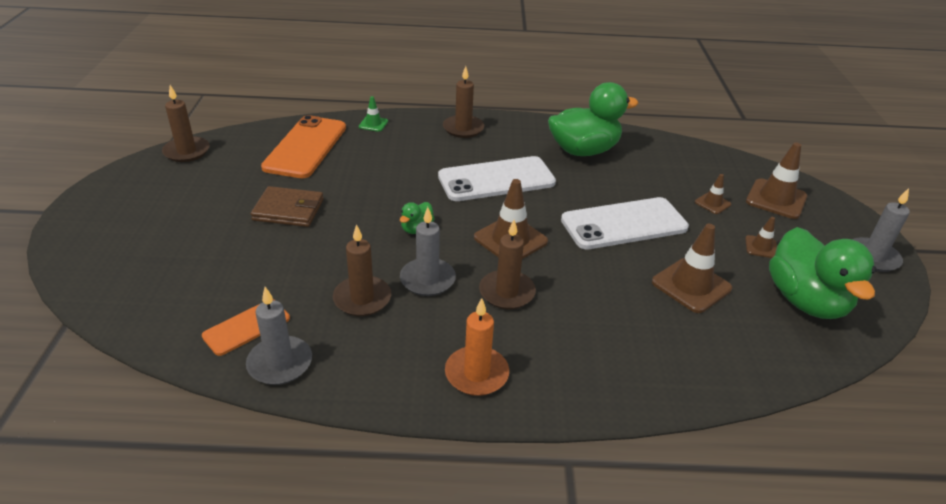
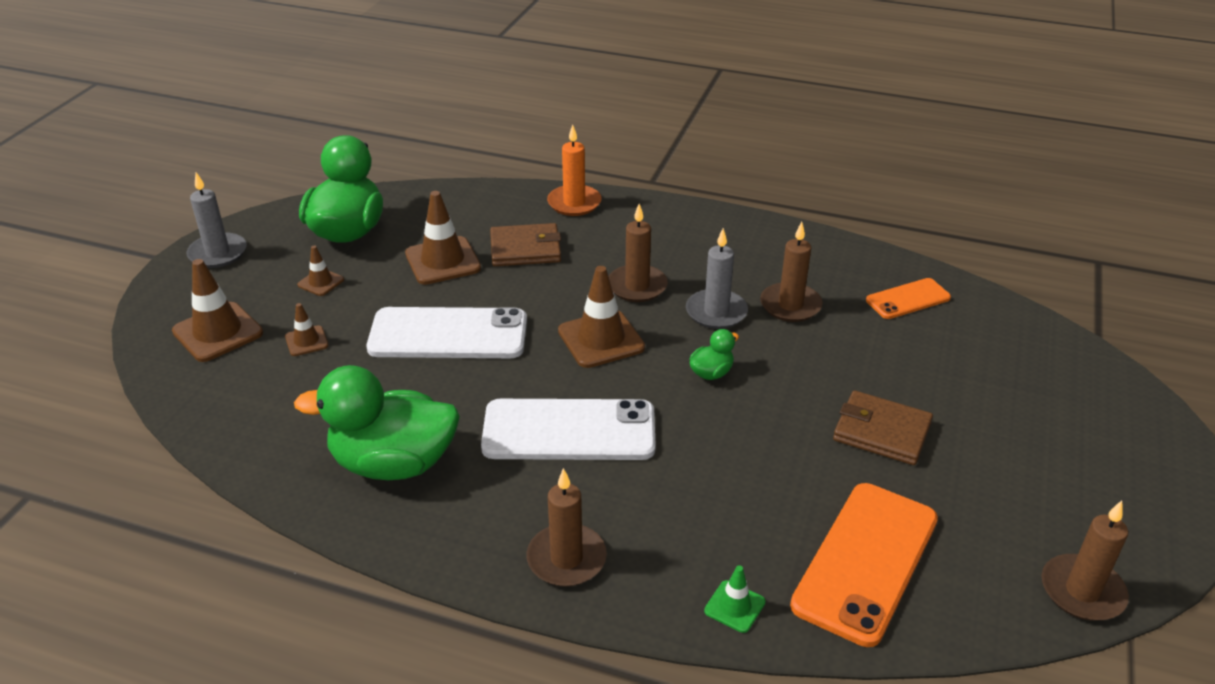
camera: 160 degrees left, 0 degrees up
grey candle [246,287,312,385] -> none
orange candle [445,298,509,396] -> orange candle moved to [547,125,602,216]
none -> brown wallet [490,223,561,266]

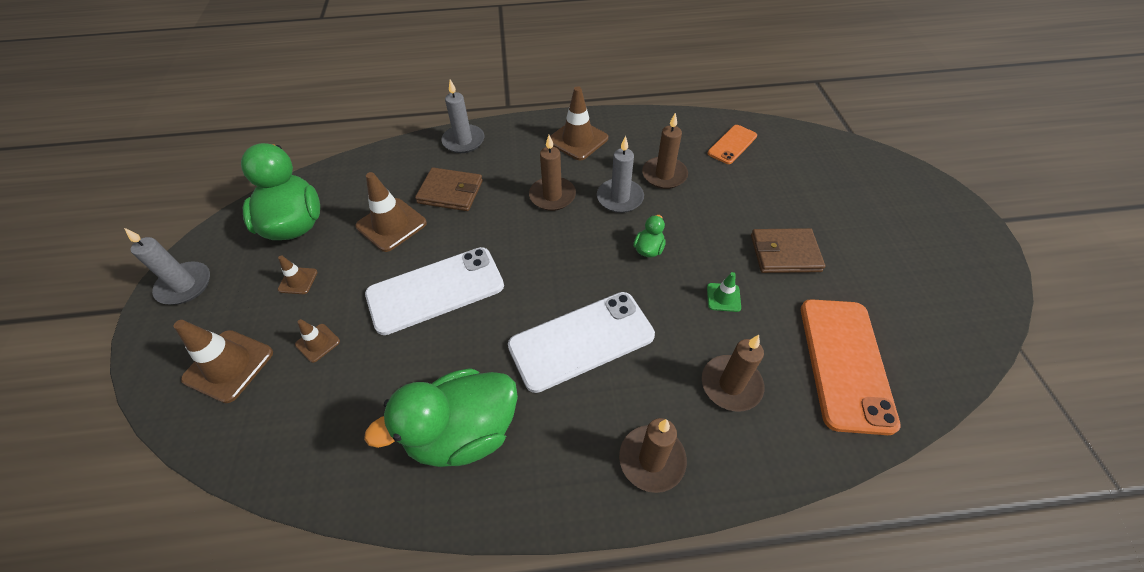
camera: 25 degrees left, 15 degrees up
brown wallet [490,223,561,266] -> brown wallet turned 45 degrees clockwise [415,167,483,211]
orange candle [547,125,602,216] -> grey candle [441,80,484,153]
brown traffic cone [558,266,645,368] -> brown traffic cone moved to [550,86,608,160]
green traffic cone [704,565,766,633] -> green traffic cone moved to [707,272,741,312]
brown candle [1041,501,1129,621] -> brown candle moved to [702,335,764,411]

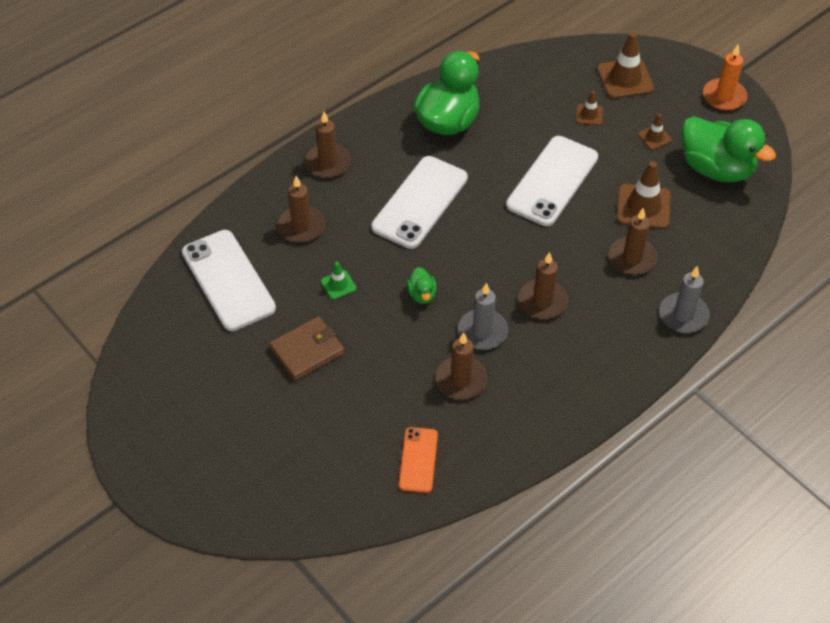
camera: 145 degrees right, 0 degrees up
grey candle [124,228,210,305] -> orange candle [703,44,747,111]
brown wallet [415,167,483,211] -> brown candle [609,208,657,275]
brown traffic cone [550,86,608,160] -> none
orange phone [801,299,901,435] -> white phone [182,230,276,331]

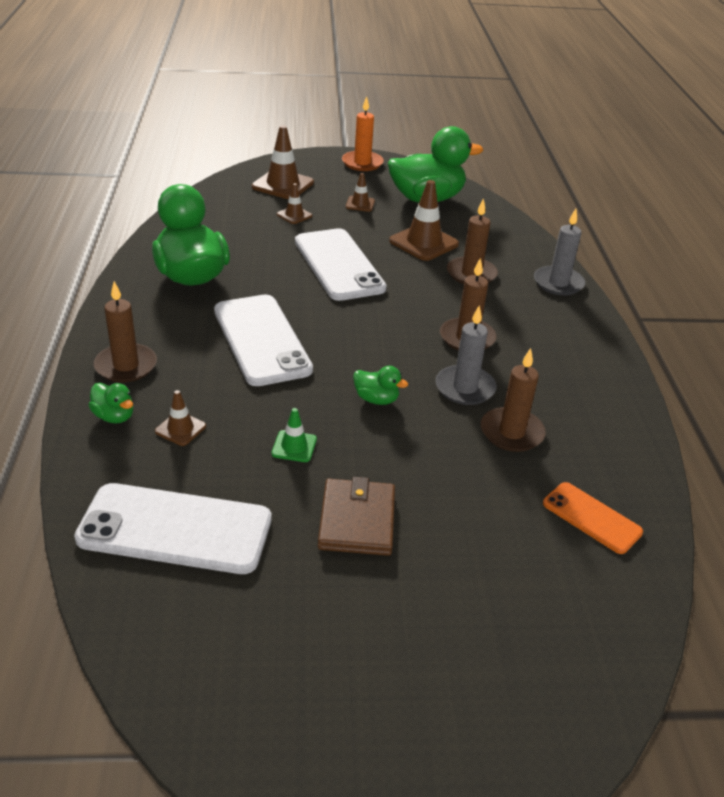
camera: 55 degrees left, 15 degrees down
brown candle [277,176,325,243] -> brown traffic cone [155,390,206,446]
none -> green duck [88,383,133,424]

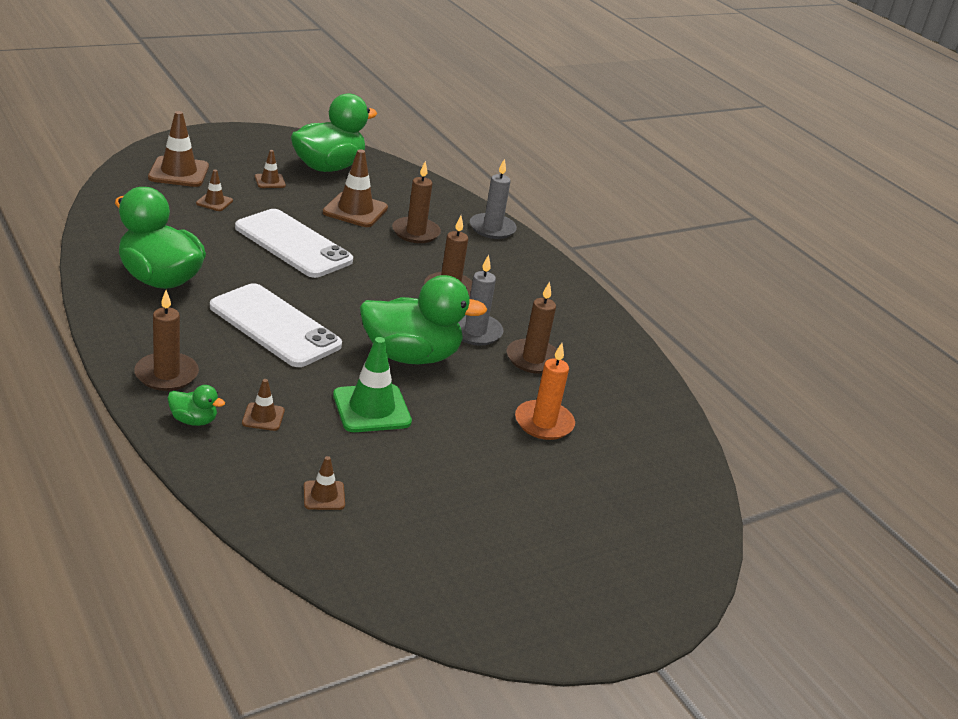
camera: 30 degrees left, 5 degrees down
white phone [74,483,271,574] -> brown traffic cone [304,456,345,510]
green traffic cone [272,408,317,462] -> green traffic cone [333,337,412,432], size x1.89
brown wallet [318,477,395,556] -> none
orange candle [342,96,384,171] -> orange candle moved to [515,343,575,440]
green duck [353,366,408,405] -> green duck [360,275,488,364], size x2.31
orange phone [543,482,643,554] -> none

